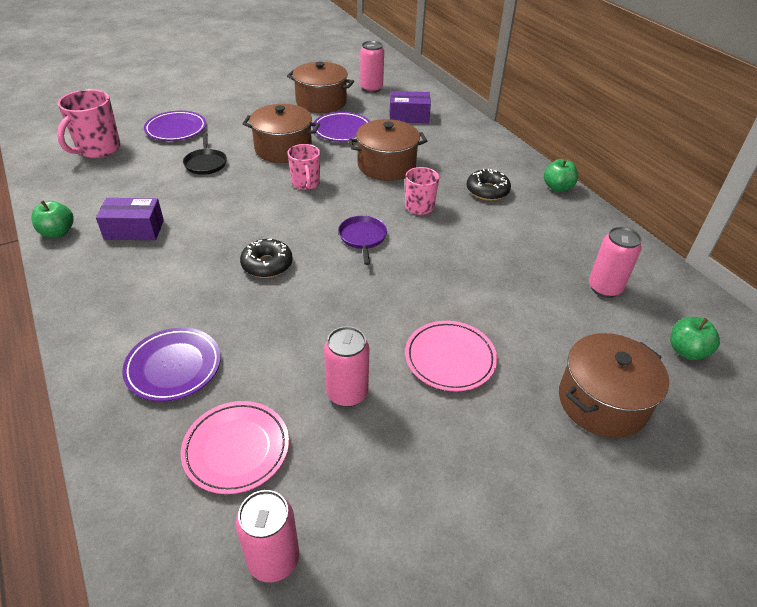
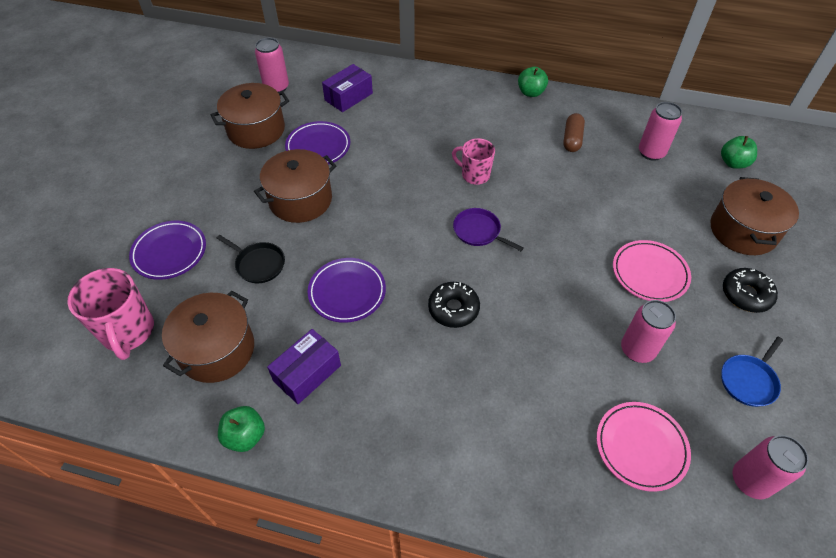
camera: 45 degrees left, 10 degrees up
purple plate [122,328,221,402] -> purple plate moved to [308,258,386,323]
pink mug [288,144,320,190] -> none
brown pot [348,119,427,181] -> brown pot moved to [162,291,254,383]
black donut [467,169,511,201] -> black donut moved to [723,268,778,313]
none -> brown capsule [563,113,585,152]
none -> blue pan [721,337,783,407]

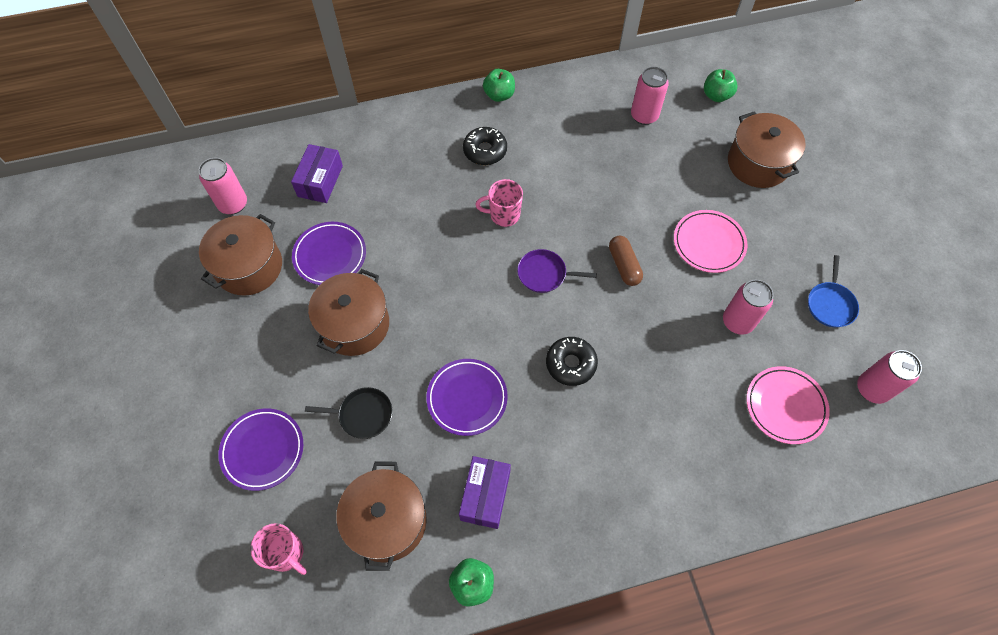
camera: 30 degrees left, 10 degrees up
pink mug [67,268,154,360] -> pink mug [251,523,307,575], size x0.64
brown capsule [563,113,585,152] -> brown capsule moved to [609,235,643,286]
black donut [723,268,778,313] -> black donut moved to [463,127,507,165]

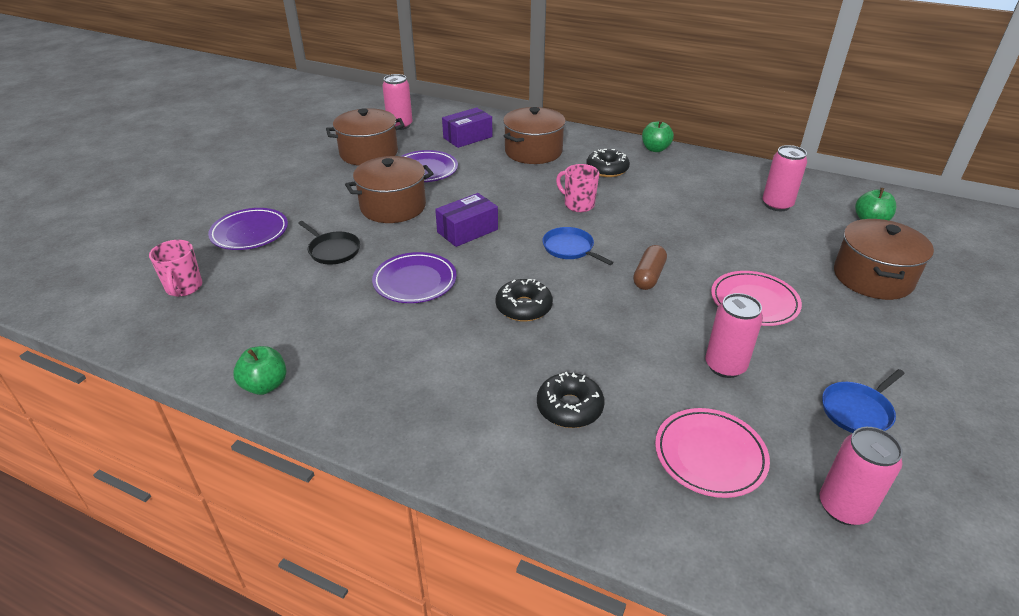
camera: 40 degrees right, 25 degrees down
brown pot [336,462,427,571] -> brown pot moved to [503,107,566,164]
purple box [459,456,511,529] -> purple box moved to [435,193,498,247]
purple pan [517,249,597,293] -> blue pan [542,227,614,265]
none -> black donut [537,372,604,428]

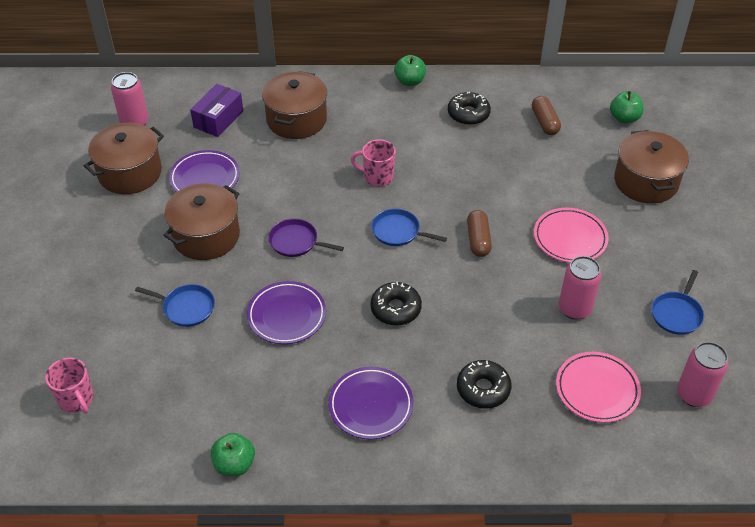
camera: 25 degrees left, 10 degrees up
purple plate [208,208,288,250] -> purple plate moved to [328,367,414,440]
black pan [298,221,360,265] -> blue pan [135,284,215,327]
purple box [435,193,498,247] -> purple pan [268,219,344,257]
black donut [586,149,630,177] -> black donut moved to [448,92,491,125]
pink can [762,145,807,211] -> brown capsule [532,96,561,135]

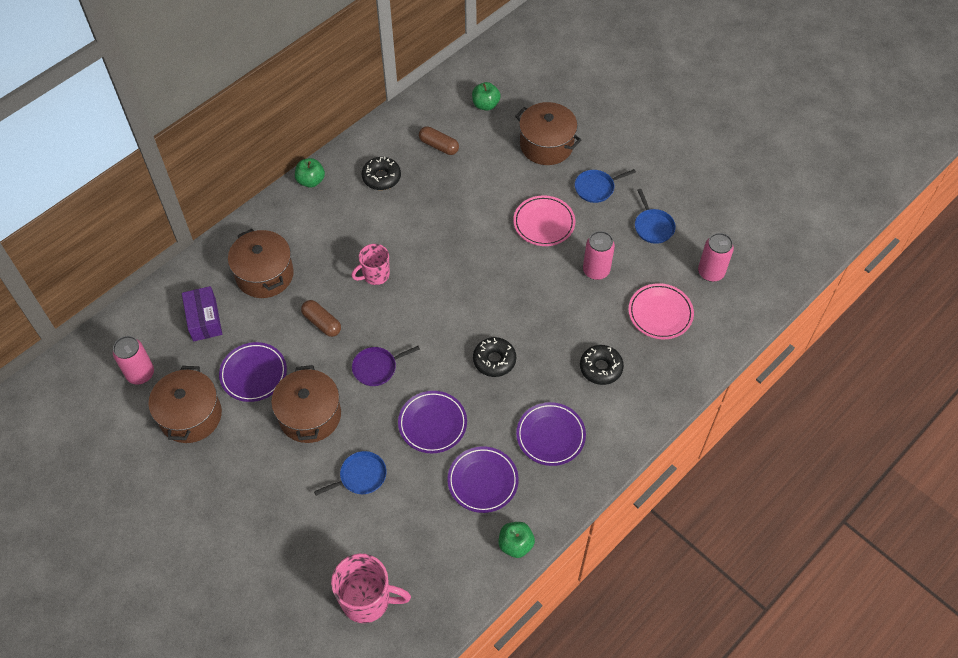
camera: 45 degrees left, 10 degrees up
pink mug [45,358,94,414] -> pink mug [331,554,411,623], size x1.55
blue pan [371,209,447,246] -> blue pan moved to [575,169,636,203]
brown capsule [467,210,492,257] -> brown capsule moved to [301,300,341,337]
none -> purple plate [447,446,519,513]

